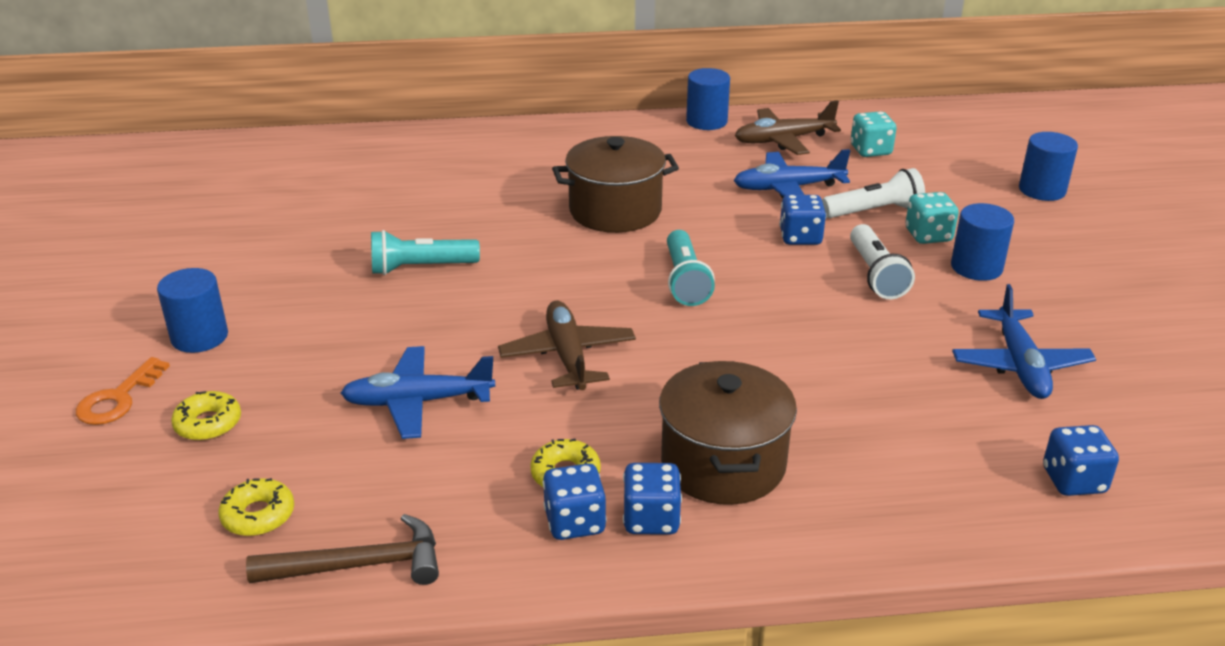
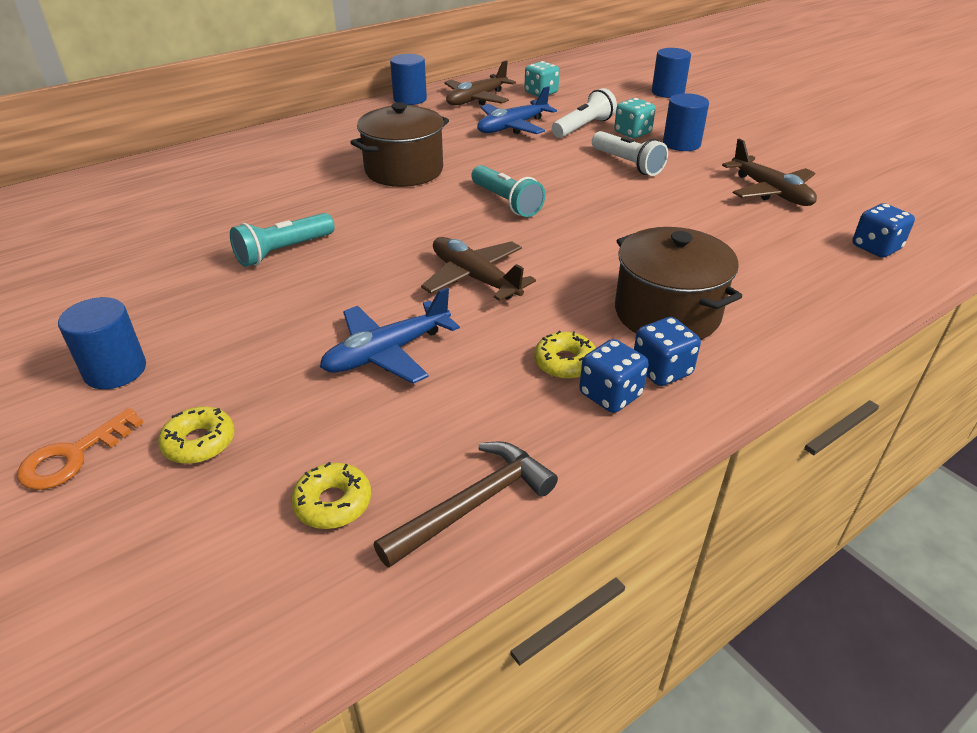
camera: 30 degrees left, 5 degrees up
orange key [76,357,170,425] -> orange key turned 45 degrees clockwise [17,408,144,490]
blue dice [779,195,826,245] -> none
blue plane [952,284,1096,399] -> brown plane [722,139,817,206]

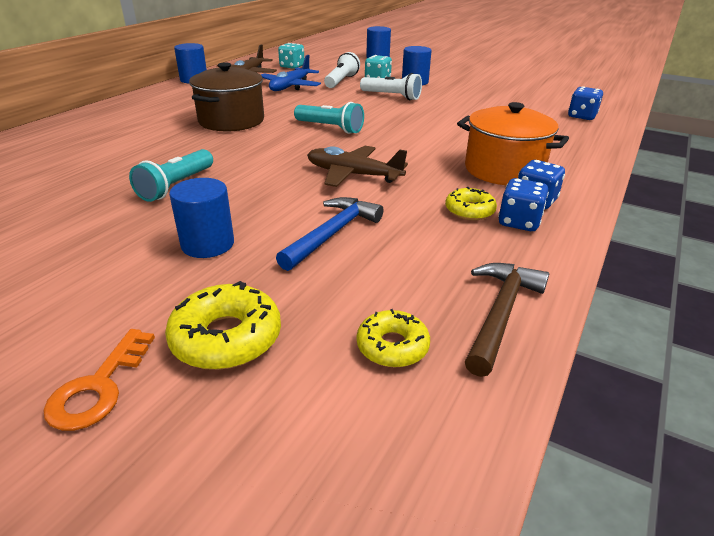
camera: 25 degrees left, 5 degrees down
blue cylinder [58,297,146,389] -> blue cylinder moved to [169,178,234,258]
yellow donut [158,406,235,464] -> yellow donut [165,281,281,370], size x1.53
blue plane [320,287,460,384] -> blue hammer [276,197,384,271]
brown pot [615,227,742,340] -> orange pot [457,102,569,185]
brown plane [722,139,817,206] -> none

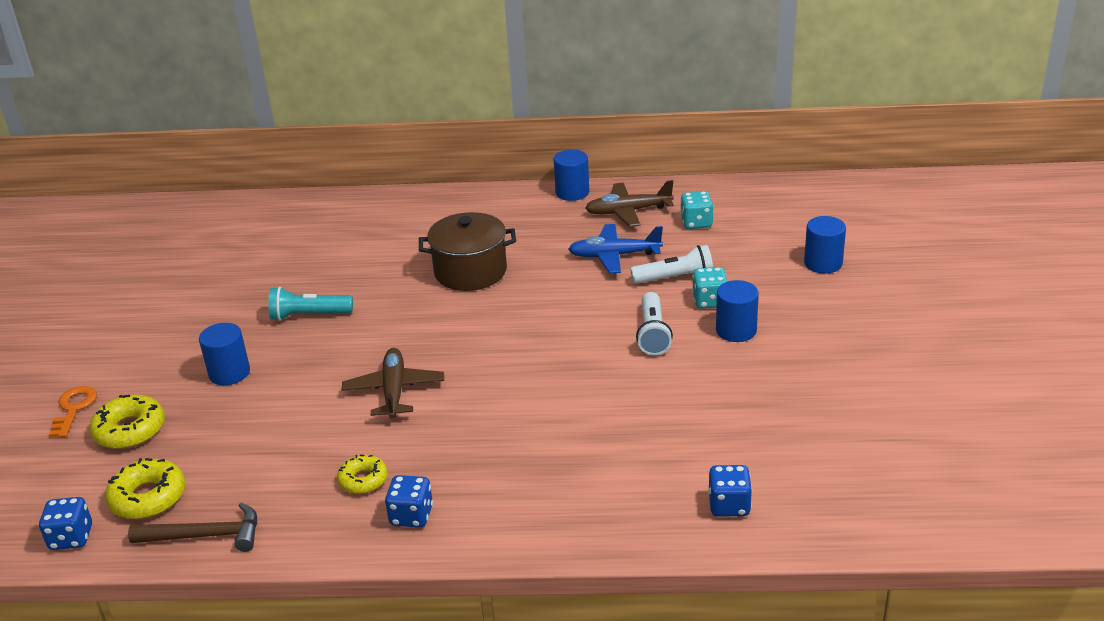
camera: 65 degrees right, 0 degrees up
orange key [44,329,155,431] -> orange key turned 105 degrees clockwise [49,386,97,438]
blue hammer [276,197,384,271] -> none
turquoise flashlight [294,102,364,134] -> none
yellow donut [357,309,430,367] -> yellow donut [105,458,185,519], size x1.53
orange pot [457,102,569,185] -> none
blue dice [498,178,549,231] -> blue dice moved to [39,497,92,550]

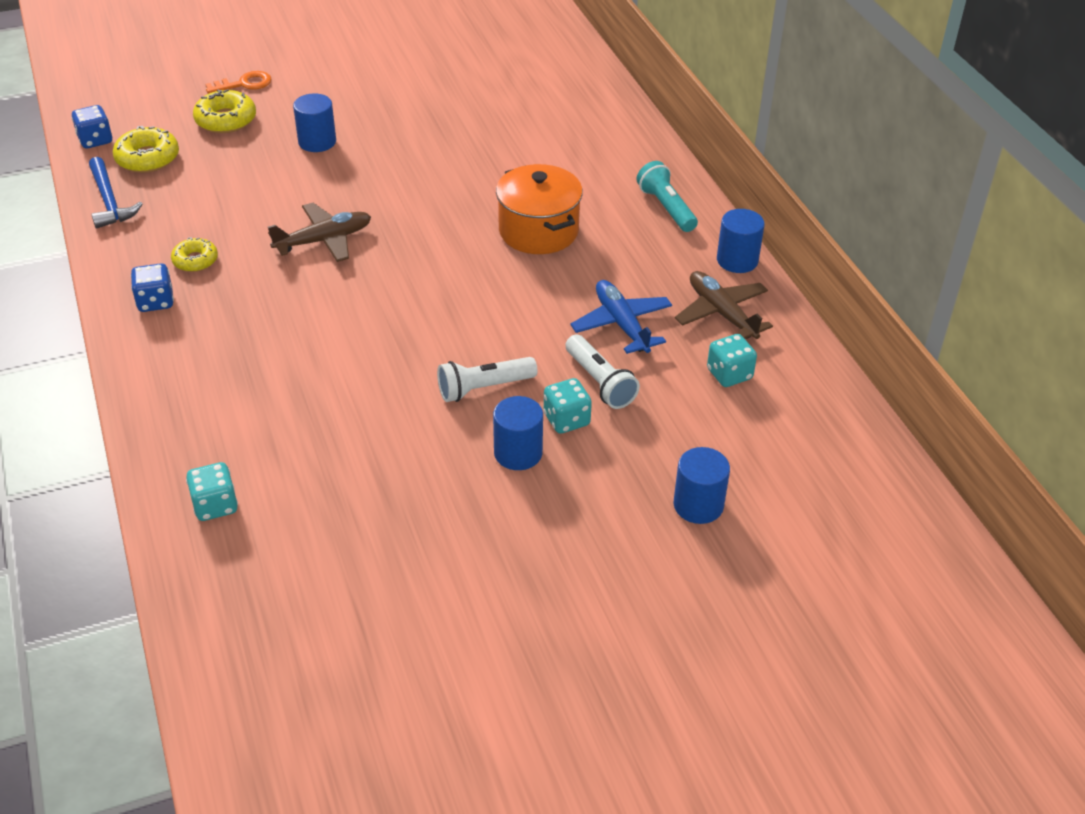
camera: 65 degrees right, 10 degrees up
brown hammer [128,502,257,552] -> blue hammer [89,157,143,229]
turquoise flashlight [268,287,353,321] -> turquoise flashlight moved to [636,161,698,232]
brown pot [419,212,516,291] -> orange pot [496,164,583,254]
blue dice [708,465,752,517] -> turquoise dice [186,462,238,521]

